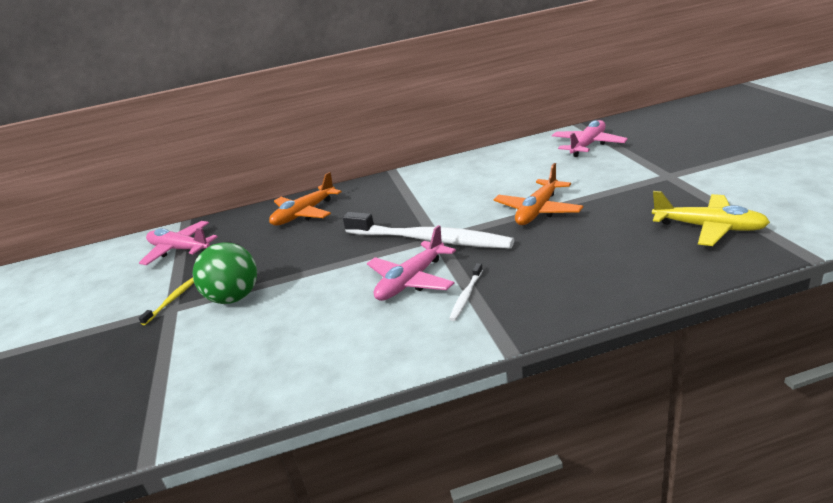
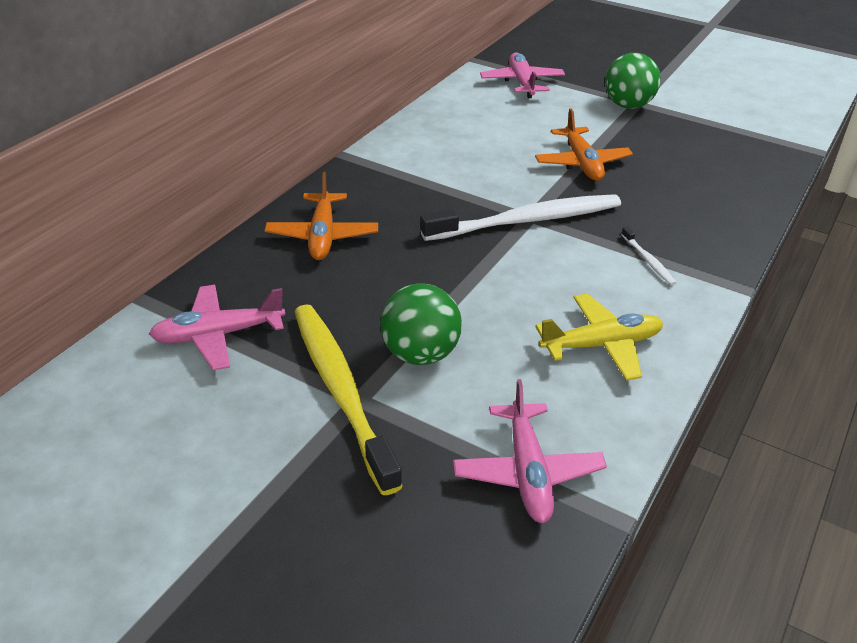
camera: 50 degrees left, 10 degrees up
yellow toothbrush [139,277,194,325] -> yellow toothbrush [294,304,403,495], size x2.44
pink plane [367,225,456,301] -> pink plane moved to [453,379,607,523]
yellow plane [652,191,770,246] -> yellow plane moved to [535,294,663,381]
none -> green ball [605,53,661,109]

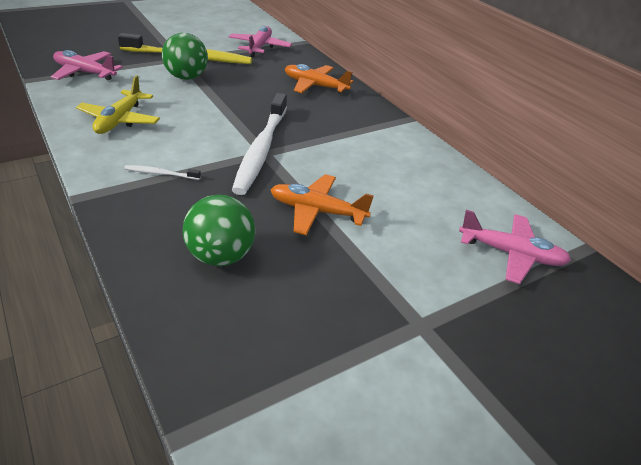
camera: 115 degrees right, 0 degrees up
green ball [605,53,661,109] -> green ball moved to [183,195,255,266]

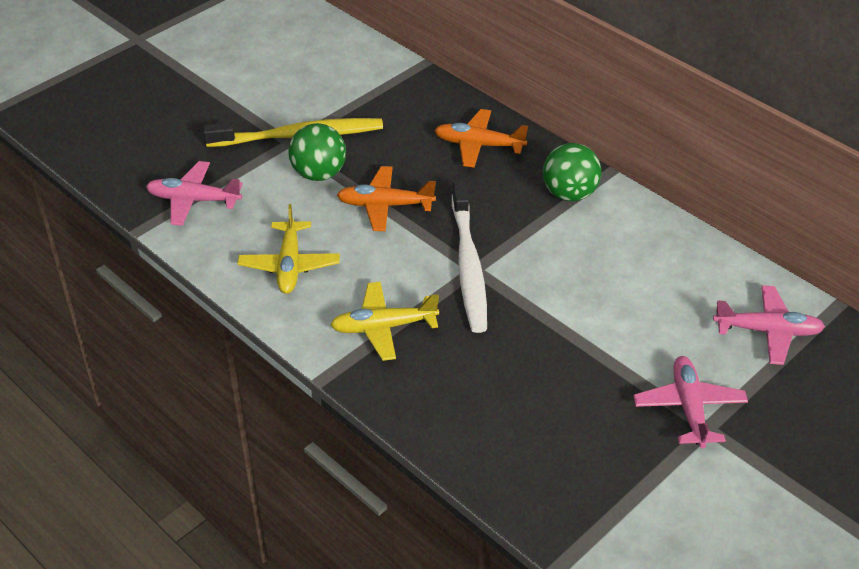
camera: 10 degrees left, 5 degrees up
white toothbrush [124,165,201,180] -> yellow plane [331,282,439,361]
green ball [183,195,255,266] -> green ball moved to [543,143,602,202]
pink plane [229,26,292,57] -> pink plane moved to [633,356,748,448]
orange plane [271,174,374,235] -> orange plane moved to [337,166,436,231]

